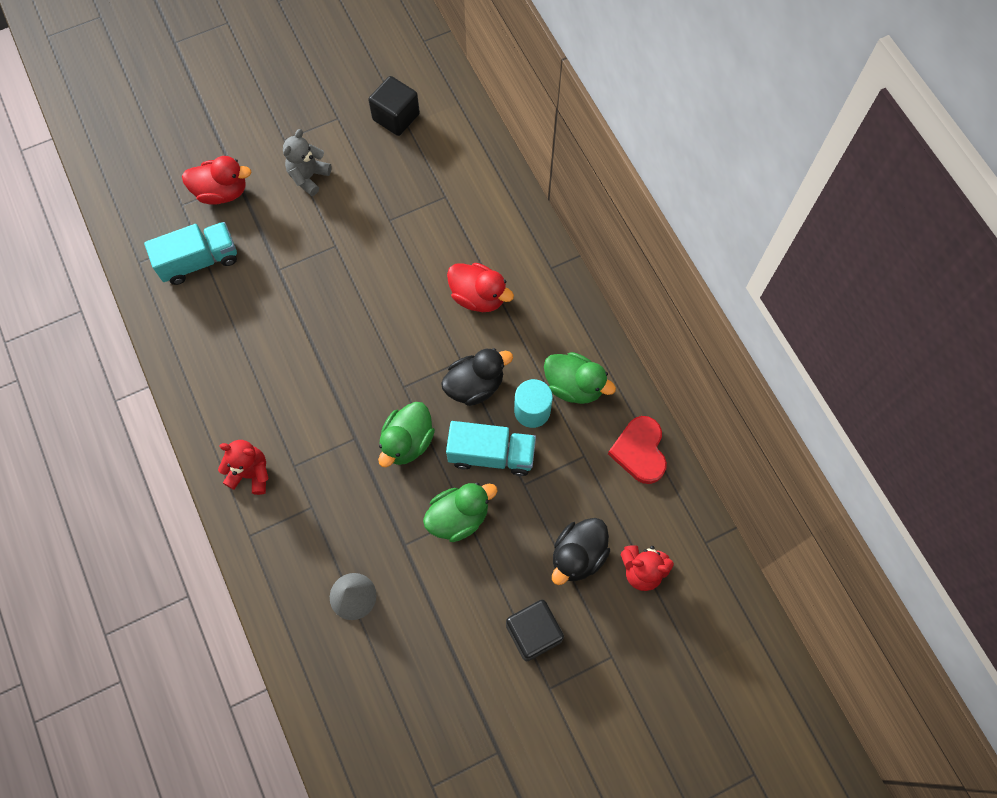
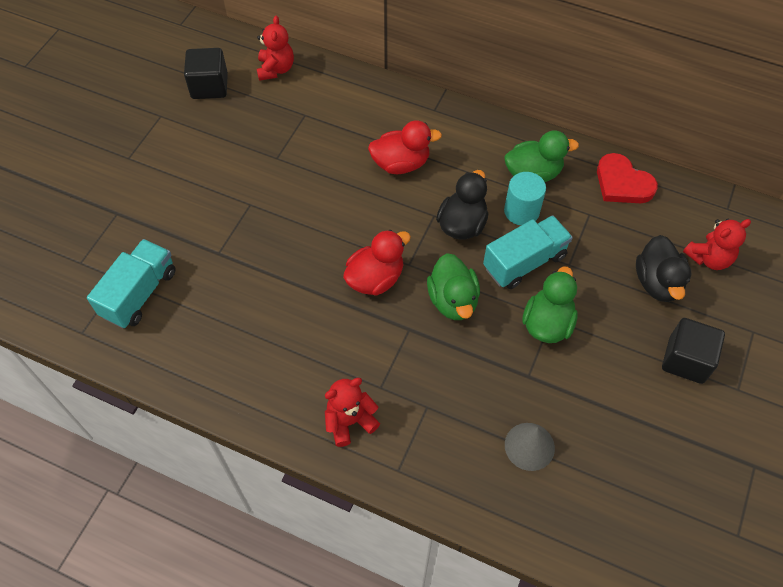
camera: 40 degrees left, 10 degrees down
red duck [182,156,252,205] -> red duck moved to [343,230,411,296]
grey teddy bear [283,129,332,196] -> none
none -> red teddy bear [257,16,294,81]

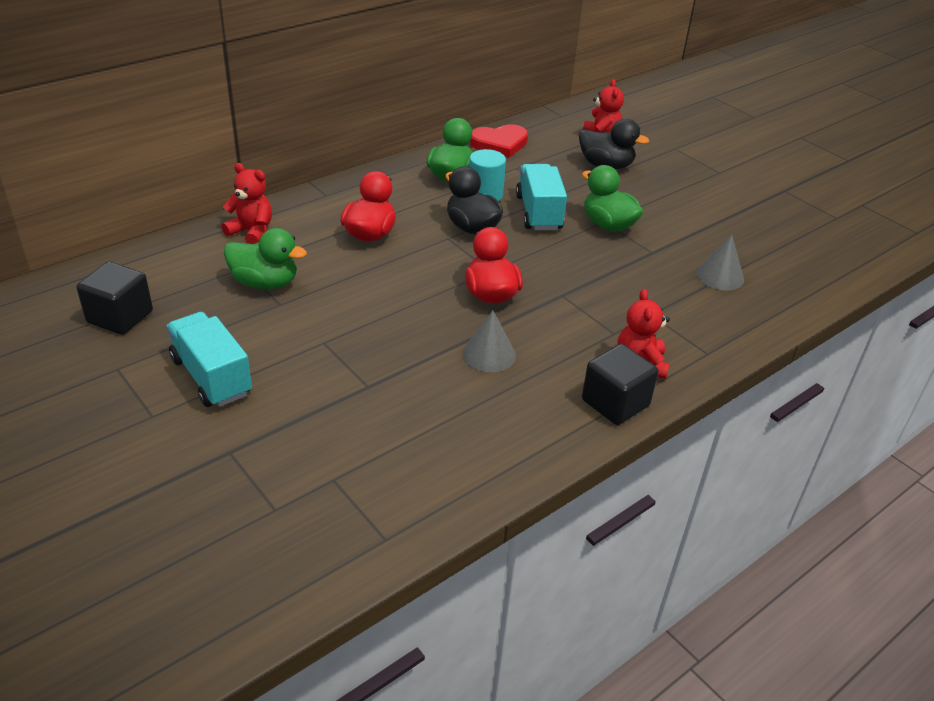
camera: 65 degrees left, 20 degrees down
turquoise truck [87,239,176,328] -> turquoise truck moved to [166,312,252,407]
red teddy bear [257,16,294,81] -> red teddy bear moved to [221,163,272,244]
green duck [427,253,480,320] -> green duck moved to [224,228,307,290]
black cube [662,318,725,384] -> black cube moved to [582,344,658,425]
none -> grey cone [462,310,516,372]

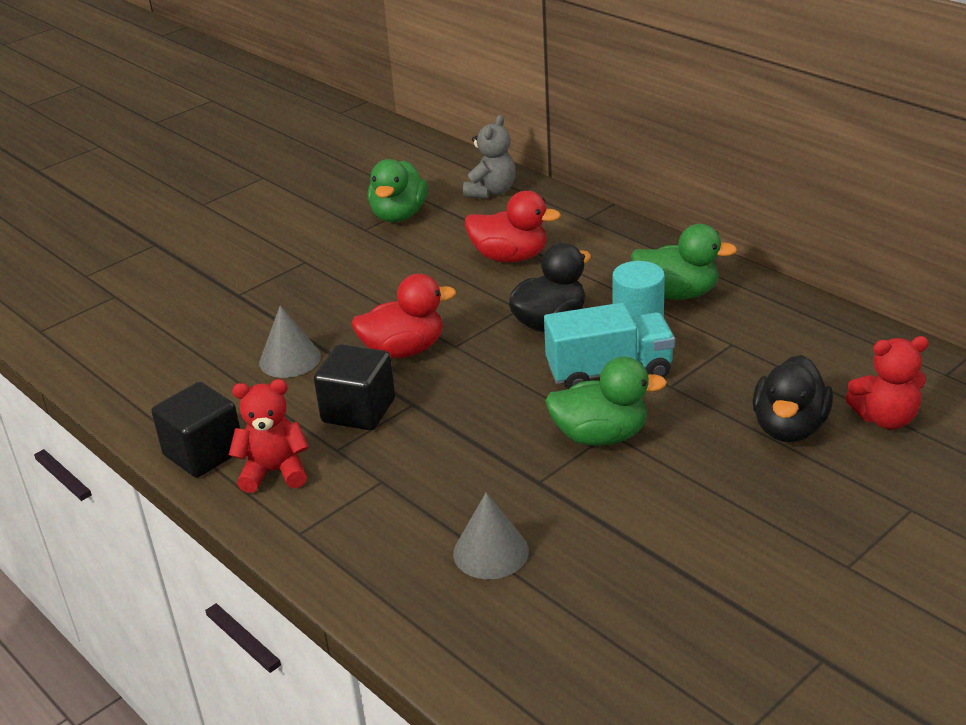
camera: 90 degrees right, 5 degrees down
black cube [76,262,153,335] -> black cube moved to [314,344,395,430]
turquoise truck [166,312,252,407] -> none
red teddy bear [221,163,272,244] -> grey teddy bear [463,115,516,198]
red heart [470,124,528,158] -> none
green duck [582,165,643,232] -> green duck turned 45 degrees clockwise [545,357,667,446]

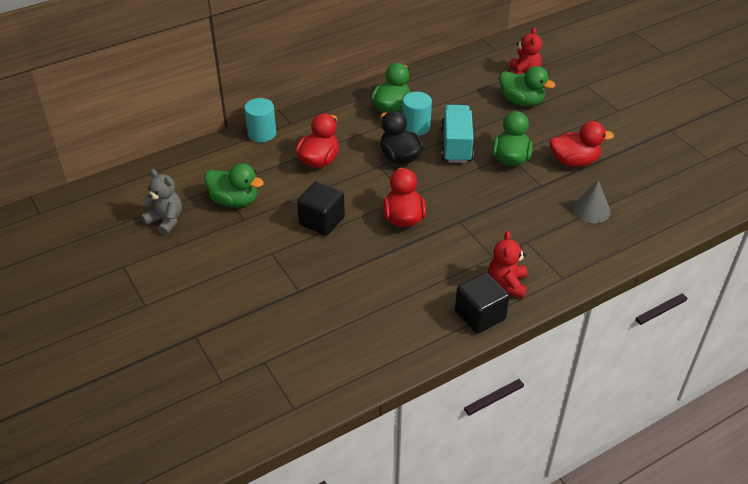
camera: 80 degrees left, 10 degrees up
grey cone [259,306,321,378] -> none
black cube [314,344,395,430] -> black cube moved to [297,181,345,236]
grey teddy bear [463,115,516,198] -> grey teddy bear moved to [141,169,182,235]
black duck [752,355,833,442] -> green duck [500,66,556,106]
none -> turquoise cylinder [244,98,276,142]
none -> red duck [550,121,614,167]

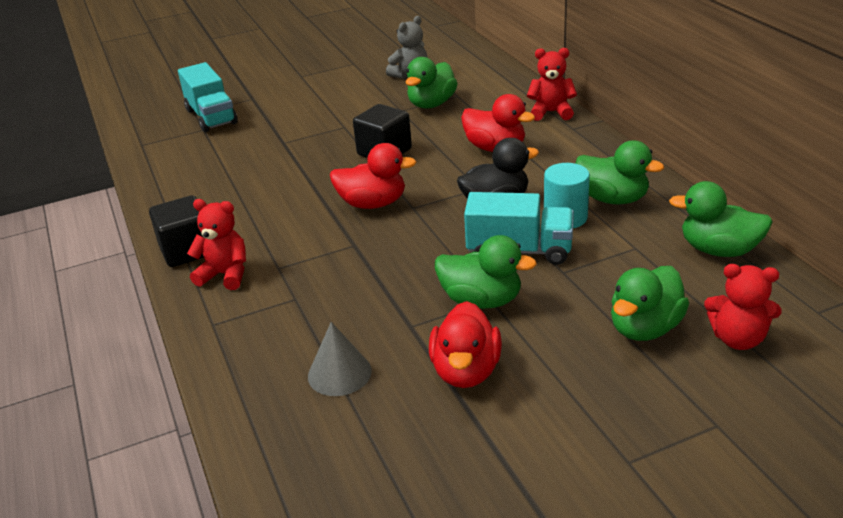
camera: 100 degrees right, 10 degrees down
turquoise cylinder [244,98,276,142] -> red teddy bear [527,48,577,121]
none -> turquoise truck [178,62,238,132]
none -> green duck [669,181,773,257]

